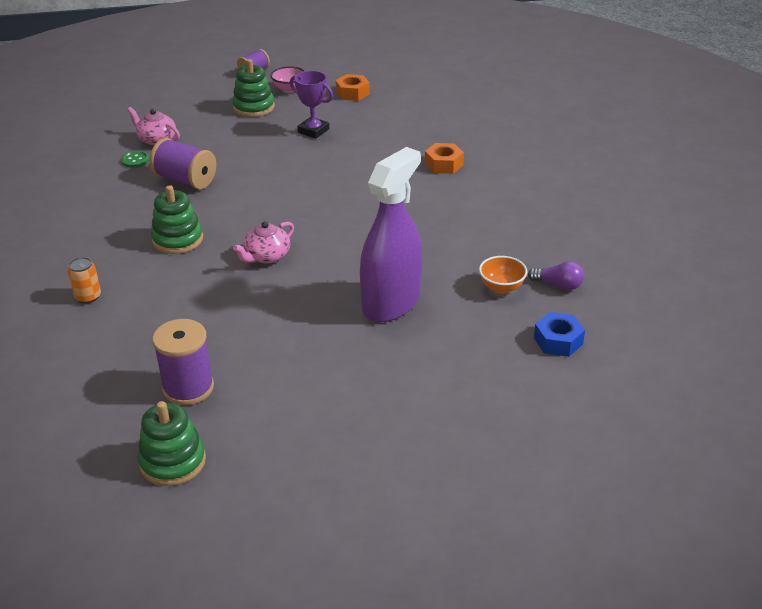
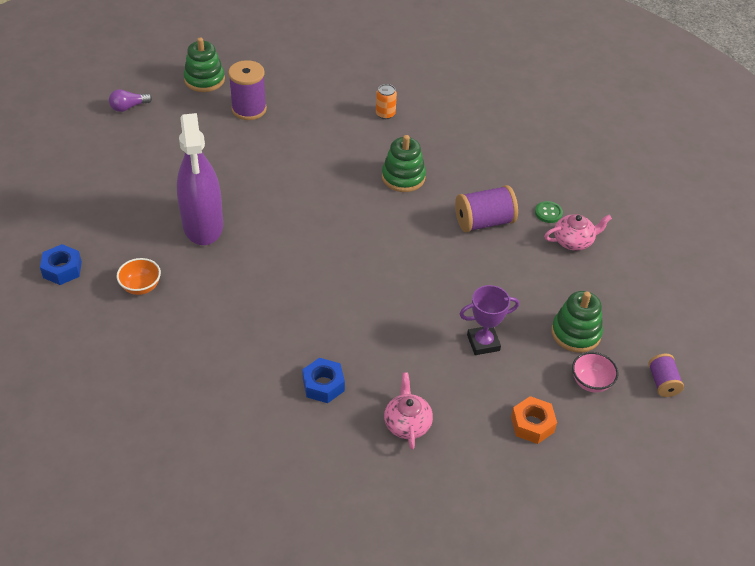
camera: 130 degrees right, 10 degrees up
pink teapot [233,221,294,264] -> pink teapot moved to [384,372,433,450]
orange nut [425,143,464,174] -> blue nut [302,358,345,403]
purple light bulb [528,261,584,290] -> purple light bulb moved to [109,89,152,112]

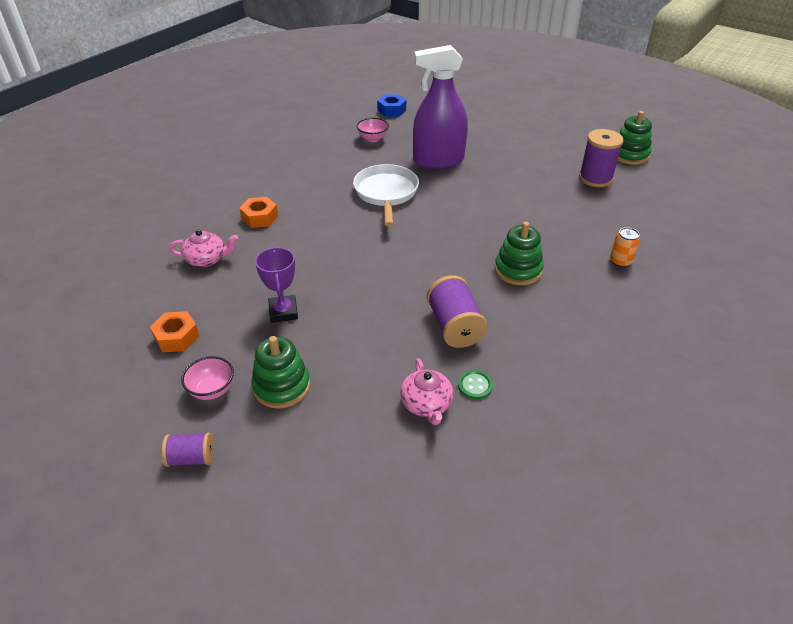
camera: 95 degrees right, 5 degrees down
purple light bulb [109,89,152,112] -> none
orange bowl [116,258,161,295] -> pink bowl [357,118,389,142]
blue nut [302,358,345,403] -> orange nut [239,197,278,228]
none -> white pan [353,164,419,226]

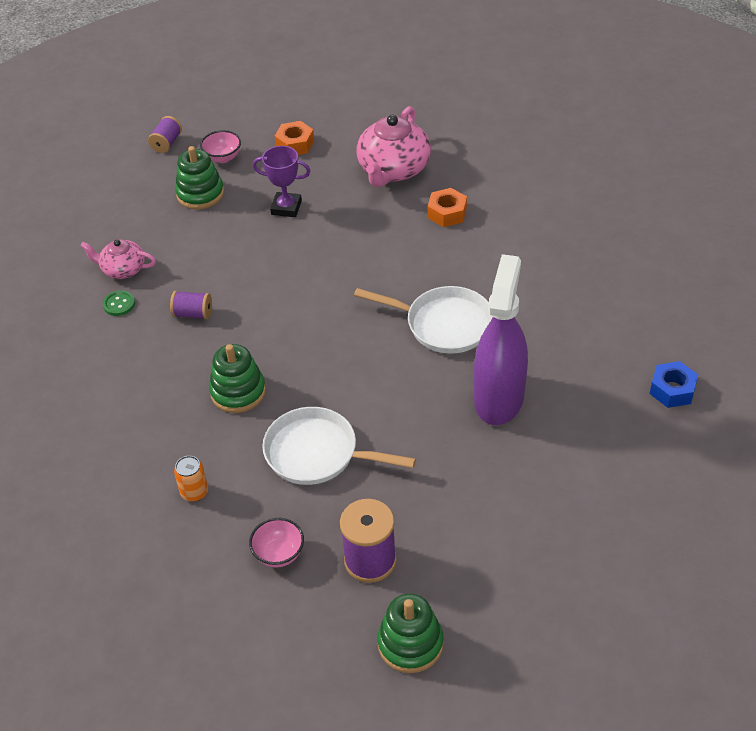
camera: 115 degrees right, 5 degrees up
pink teapot [169,229,238,267] -> pink teapot [356,106,431,187], size x1.74
pink bowl [357,118,389,142] -> pink bowl moved to [249,518,304,568]
purple spool [427,275,487,348] -> purple spool [170,291,212,319], size x0.60
none -> white pan [262,407,416,485]

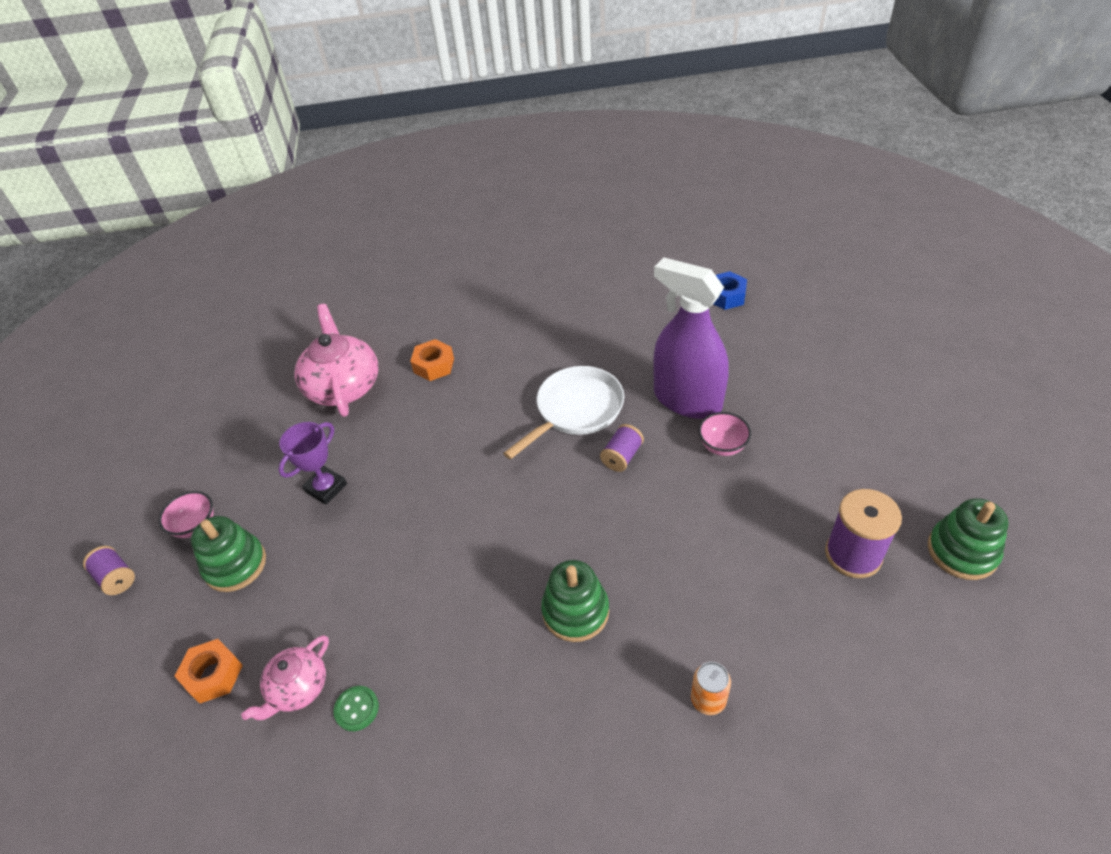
camera: 65 degrees left, 0 degrees up
purple spool [170,291,212,319] -> purple spool moved to [600,424,644,472]
pink bowl [249,518,304,568] -> pink bowl moved to [699,412,751,456]
white pan [262,407,416,485] -> none
orange nut [275,121,314,155] -> orange nut moved to [174,639,243,703]
pink teapot [356,106,431,187] -> pink teapot turned 150 degrees counterclockwise [295,304,378,417]

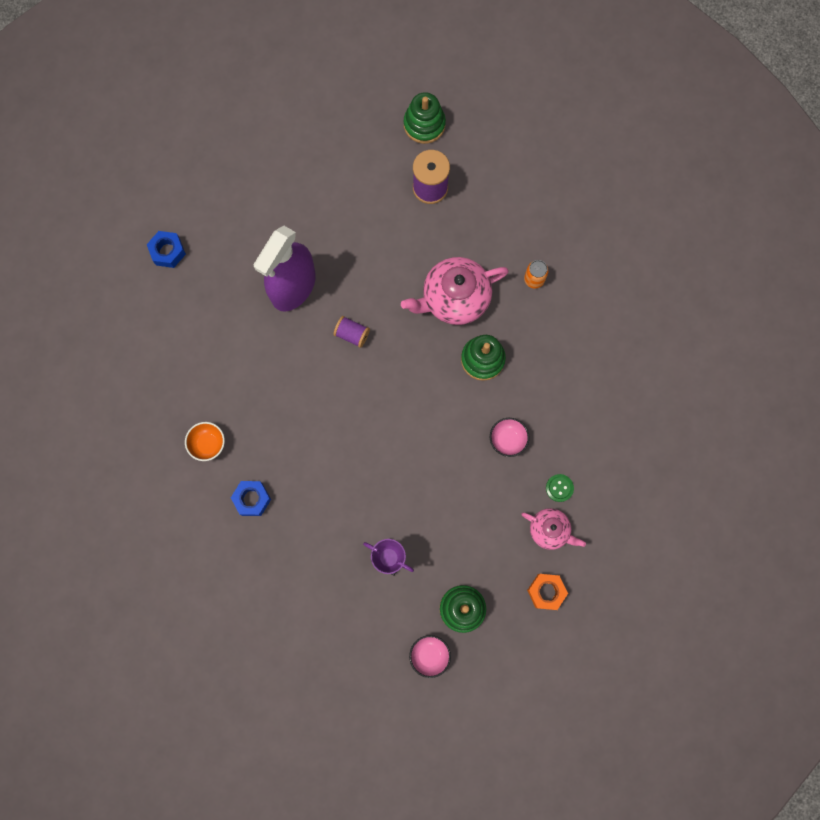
camera: 100 degrees left, 30 degrees up
purple spool [83,546,135,595] -> none
pink teapot [295,304,378,417] -> pink teapot moved to [401,257,509,325]
orange nut [410,339,454,381] -> blue nut [231,481,271,516]
white pan [503,366,624,460] -> none
pink bowl [699,412,751,456] -> pink bowl moved to [490,418,530,457]
none -> orange bowl [185,422,225,461]

